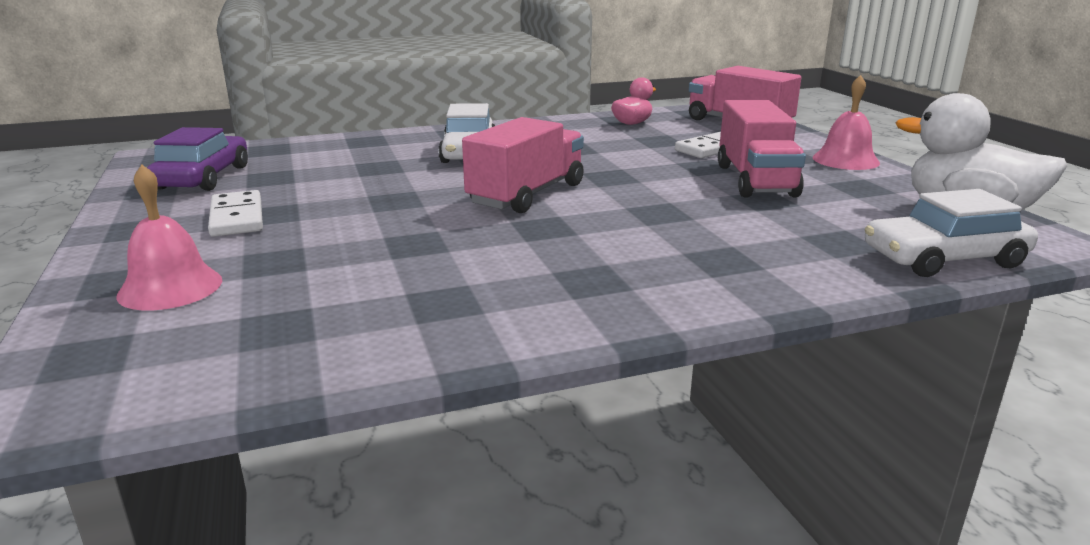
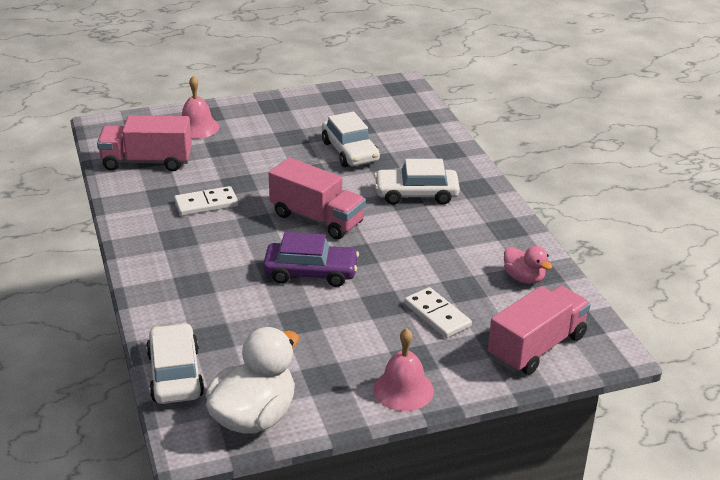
camera: 90 degrees right, 10 degrees up
purple car [147,127,248,191] -> purple car moved to [263,232,359,287]
white domino [208,190,263,237] -> white domino moved to [174,186,238,216]
pink truck [718,100,806,198] -> pink truck moved to [97,115,192,171]
none -> white car [322,112,380,167]

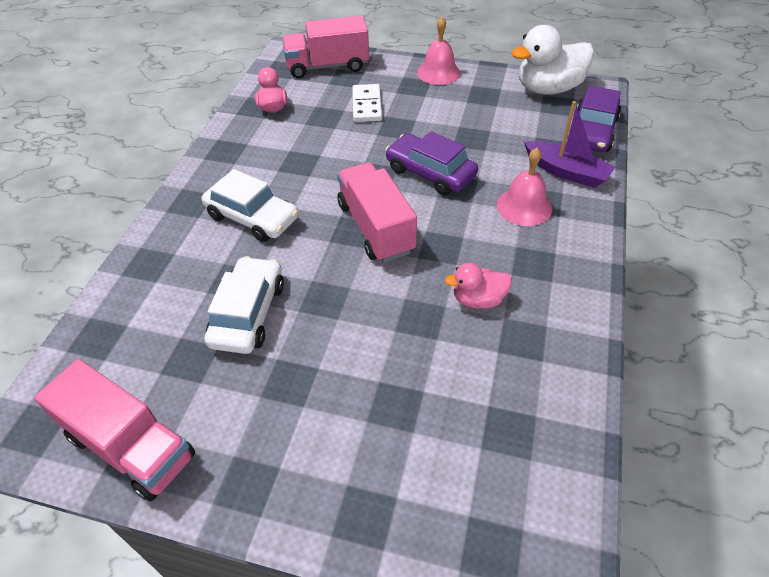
camera: 145 degrees left, 15 degrees up
pink truck [97,115,192,171] -> pink truck moved to [34,359,195,501]
white car [146,323,204,404] -> purple car [567,86,621,152]
white domino [174,186,238,216] -> pink duck [445,263,512,309]
pink bell [182,76,219,139] -> pink bell moved to [497,148,552,226]
none -> purple boat [524,101,615,188]

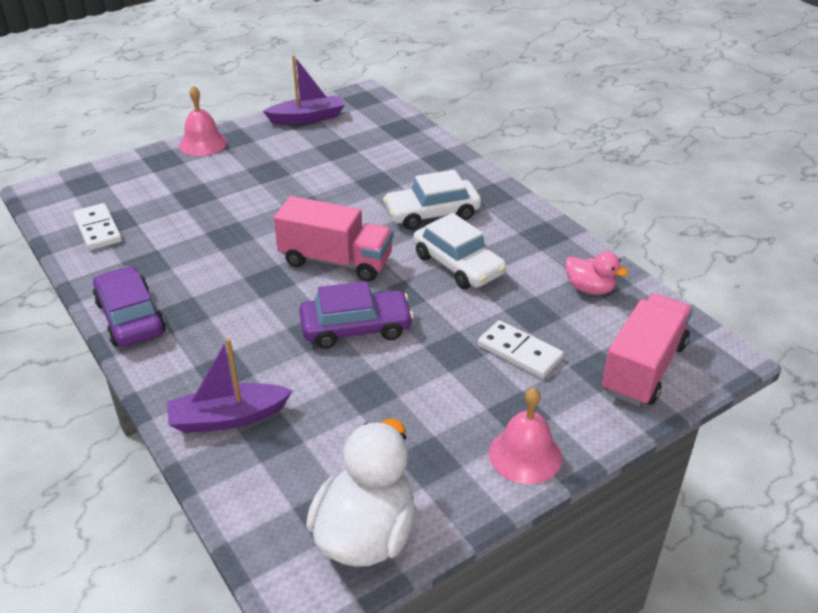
camera: 130 degrees right, 10 degrees down
pink truck [34,359,195,501] -> purple boat [263,55,345,125]
white car [204,256,284,354] -> white car moved to [413,213,506,289]
pink duck [445,263,512,309] -> none
pink bell [497,148,552,226] -> pink bell moved to [179,86,227,156]
purple car [567,86,621,152] -> purple car moved to [93,266,166,347]
none -> white domino [73,203,122,250]

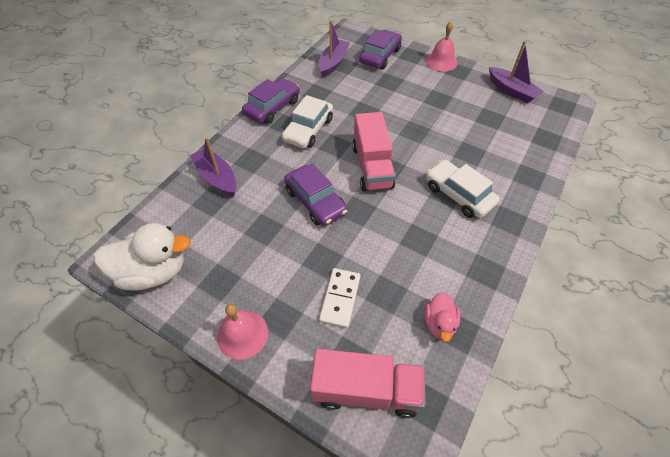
camera: 65 degrees right, 15 degrees up
white domino [73,203,122,250] -> purple boat [318,20,350,77]
white car [413,213,506,289] -> white car moved to [282,95,333,148]
none -> purple car [359,30,402,69]

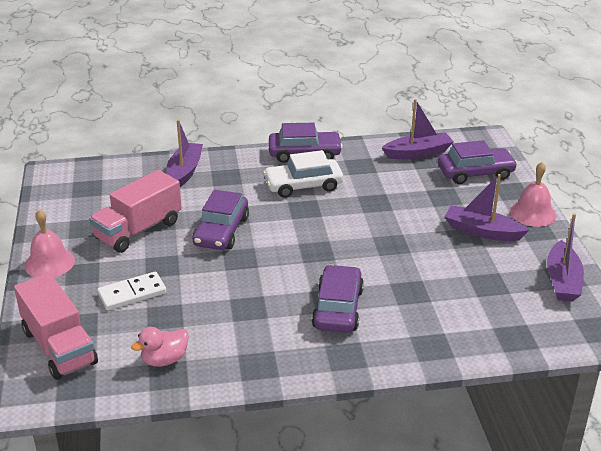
camera: 50 degrees right, 20 degrees down
white duck [94,223,191,290] -> none
pink truck [352,112,395,191] -> pink truck moved to [89,170,182,253]
white car [426,160,500,218] -> purple car [312,265,364,333]
none -> purple boat [445,174,529,241]

